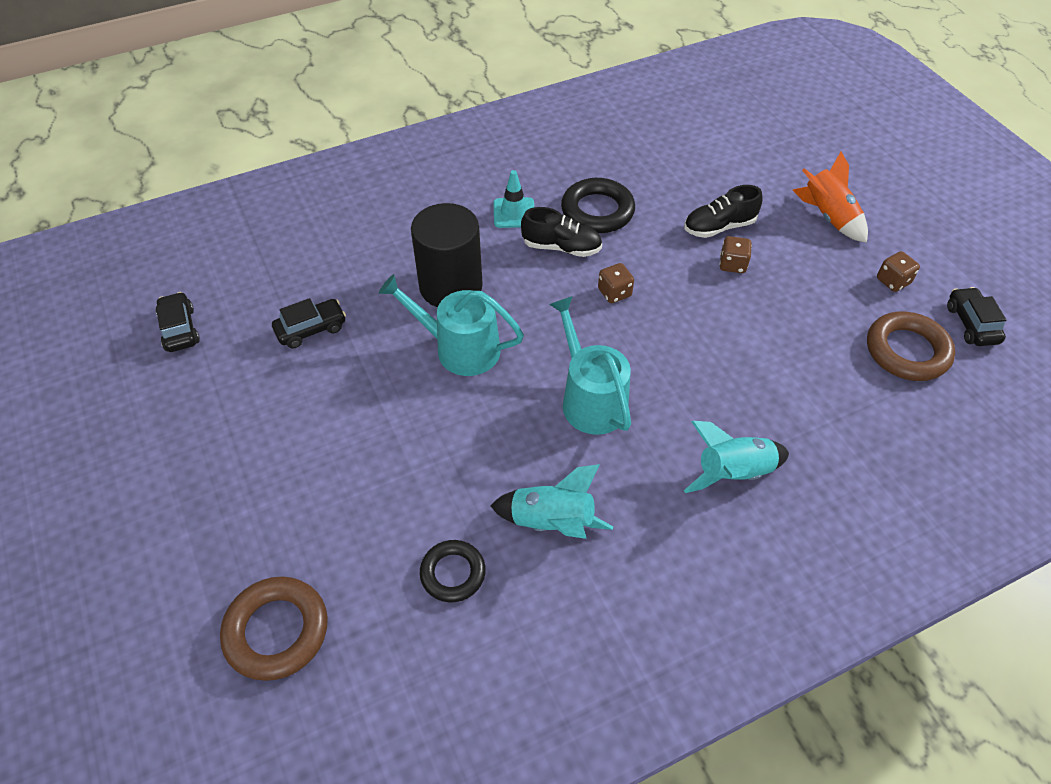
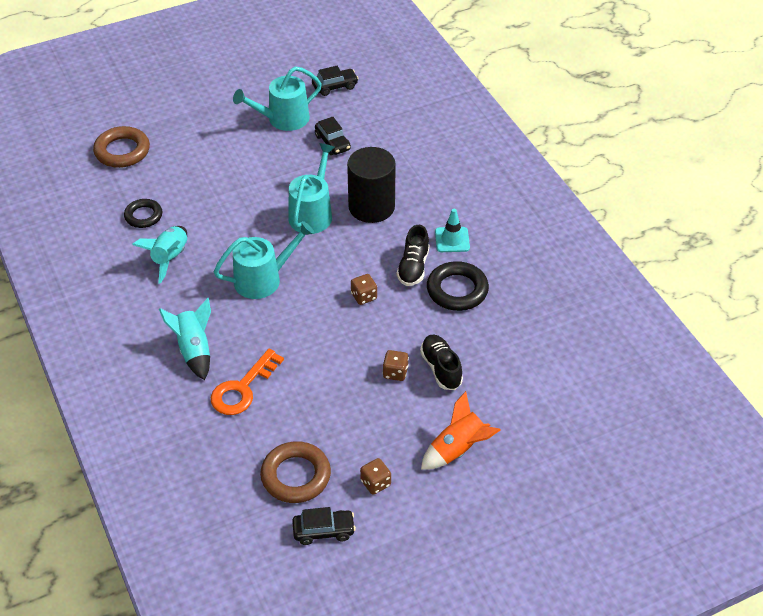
camera: 90 degrees right, 5 degrees down
none -> orange key [211,349,284,415]
none -> turquoise watering can [233,66,322,131]

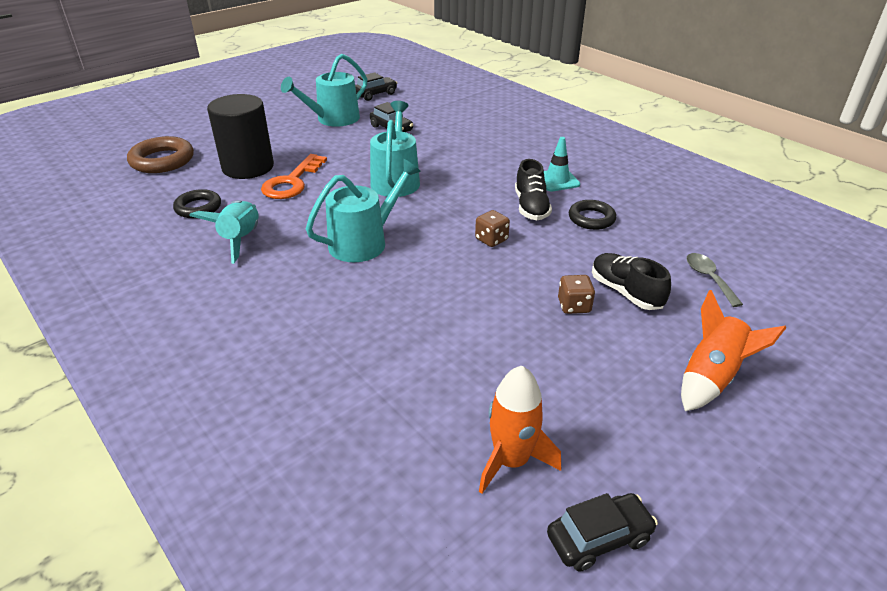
camera: 15 degrees left, 10 degrees down
turquoise rocket [159,298,211,380] -> none
orange key [211,349,284,415] -> orange key moved to [261,154,327,199]
brown ring [260,441,331,503] -> orange rocket [479,366,561,494]
black cylinder [347,147,396,223] -> black cylinder moved to [207,94,274,179]
brown dice [360,458,391,495] -> none
black ring [427,261,489,311] -> black ring [569,200,616,230], size x0.65
none -> grey spoon [687,253,743,307]

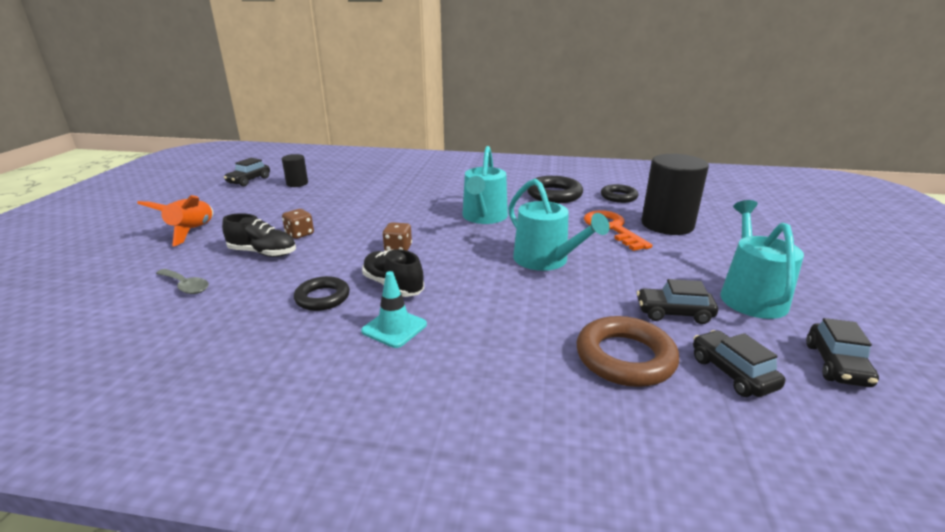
camera: 140 degrees right, 10 degrees down
brown ring [127,136,194,173] -> brown ring moved to [576,316,679,387]
turquoise rocket [189,200,259,264] -> black ring [527,176,583,203]
orange rocket [479,366,561,494] -> black cylinder [282,154,308,187]
none -> black car [693,330,785,397]

